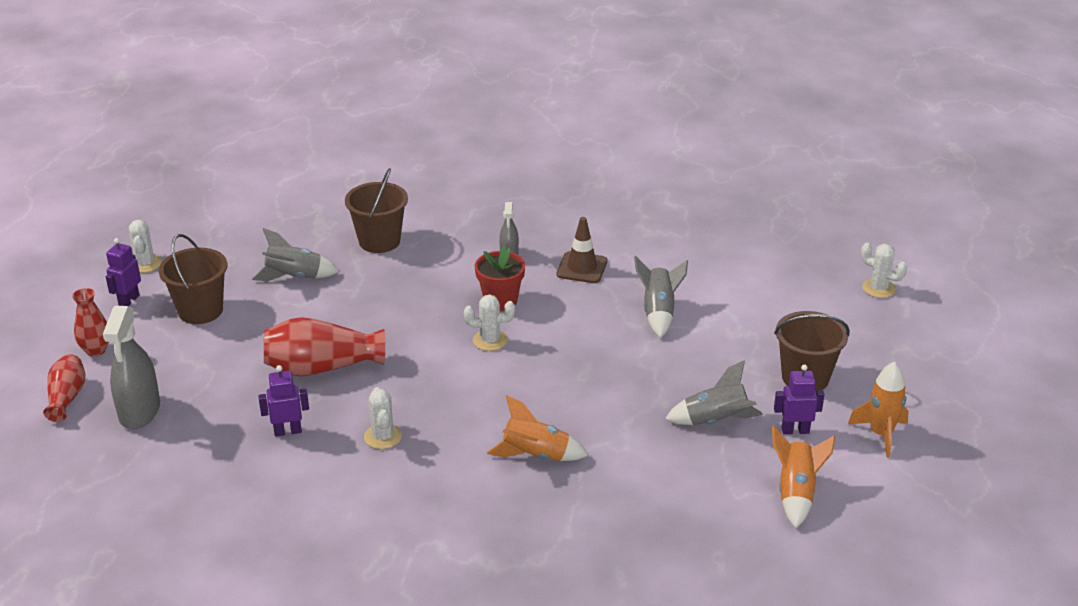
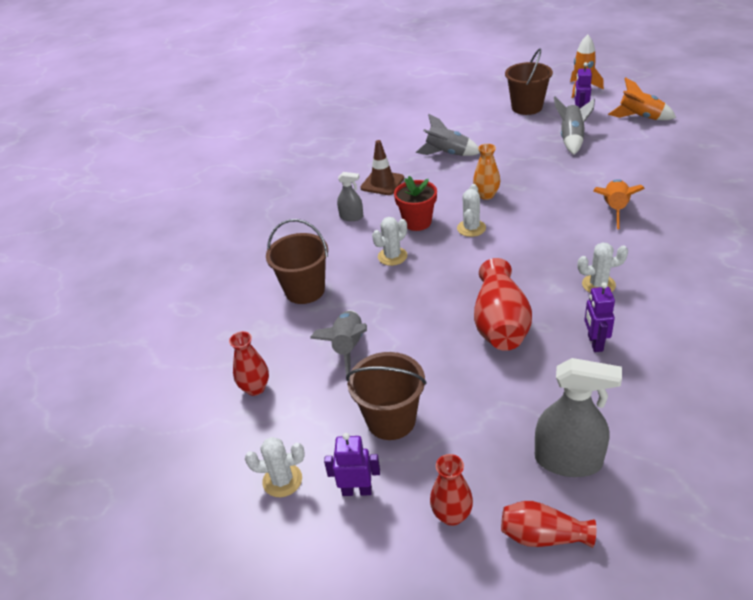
camera: 75 degrees left, 5 degrees up
purple robot [106,238,141,306] -> purple robot turned 150 degrees clockwise [324,433,380,496]
white cactus [861,243,907,298] -> white cactus moved to [372,217,407,266]
none -> red vase [229,331,269,396]
none -> orange vase [473,144,500,200]

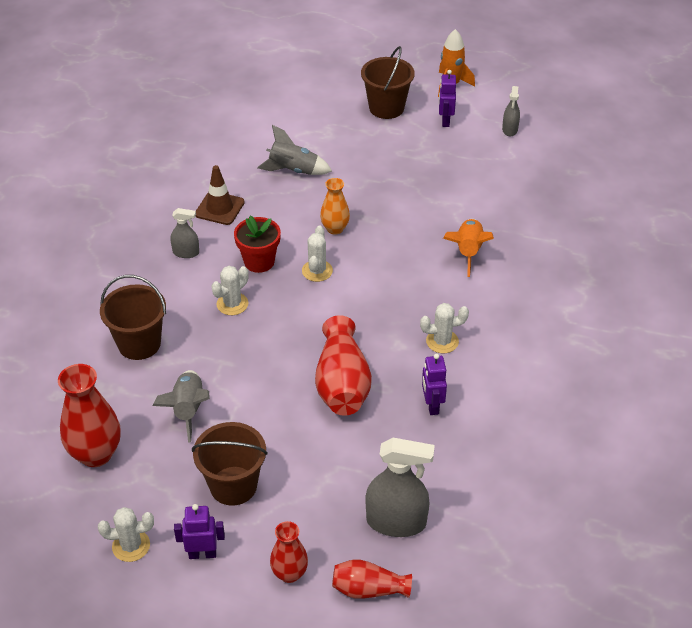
camera: 10 degrees left, 5 degrees up
red vase [229,331,269,396] -> red vase [58,364,121,467], size x1.67
grey rocket [554,97,595,155] -> none
orange rocket [608,77,676,120] -> grey spray bottle [502,86,520,136]

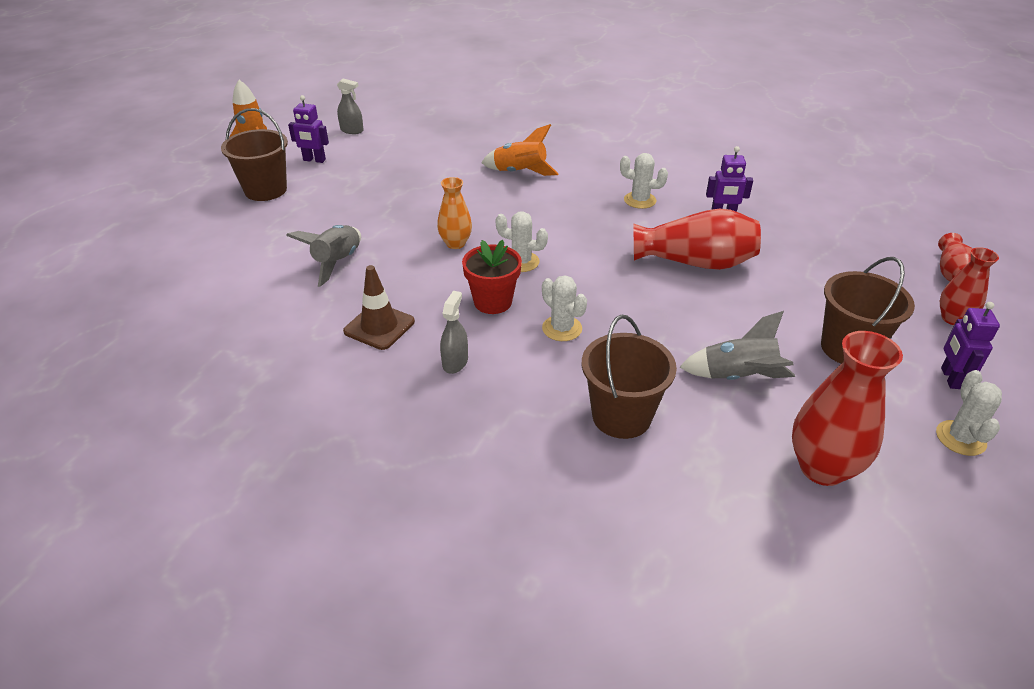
camera: 80 degrees left, 5 degrees down
grey spray bottle [366,438,435,537] -> none
white cactus [420,303,469,353] -> white cactus turned 75 degrees counterclockwise [620,153,668,209]

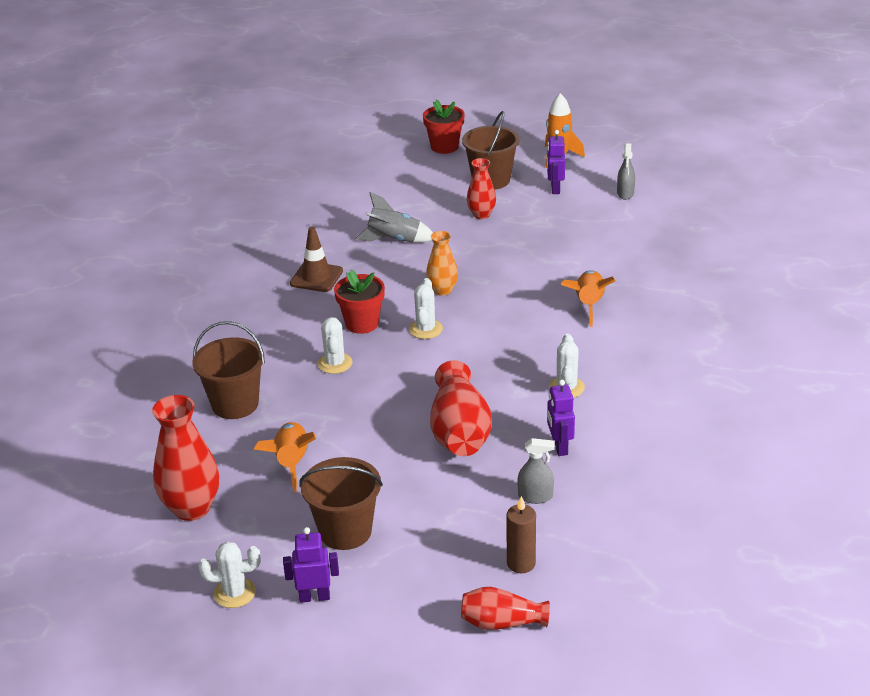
camera: 80 degrees right, 5 degrees down
grey spray bottle [440,291,468,374] -> grey spray bottle moved to [517,438,555,504]
white cactus [542,275,587,341] -> white cactus turned 45 degrees counterclockwise [318,317,352,374]
grey rocket [680,311,795,380] -> orange rocket [254,422,316,492]
red vase [940,247,999,325] -> red vase moved to [467,158,496,219]
none -> red flower pot [423,100,465,154]
none -> brown candle [506,496,536,573]

